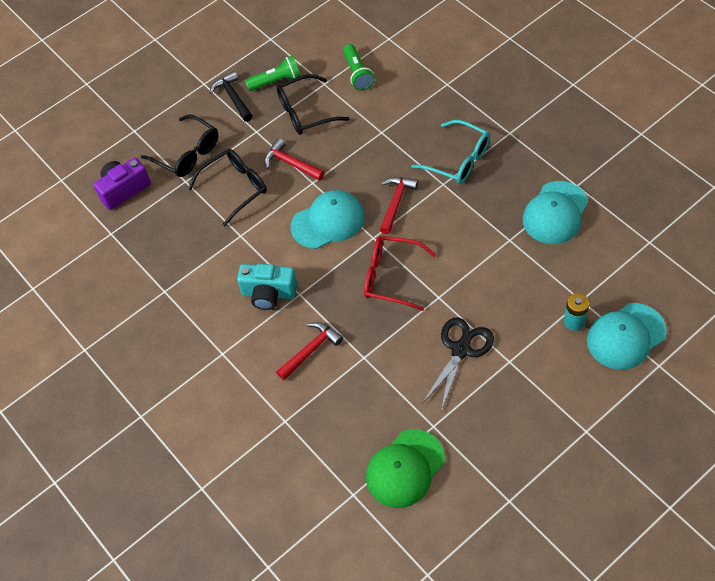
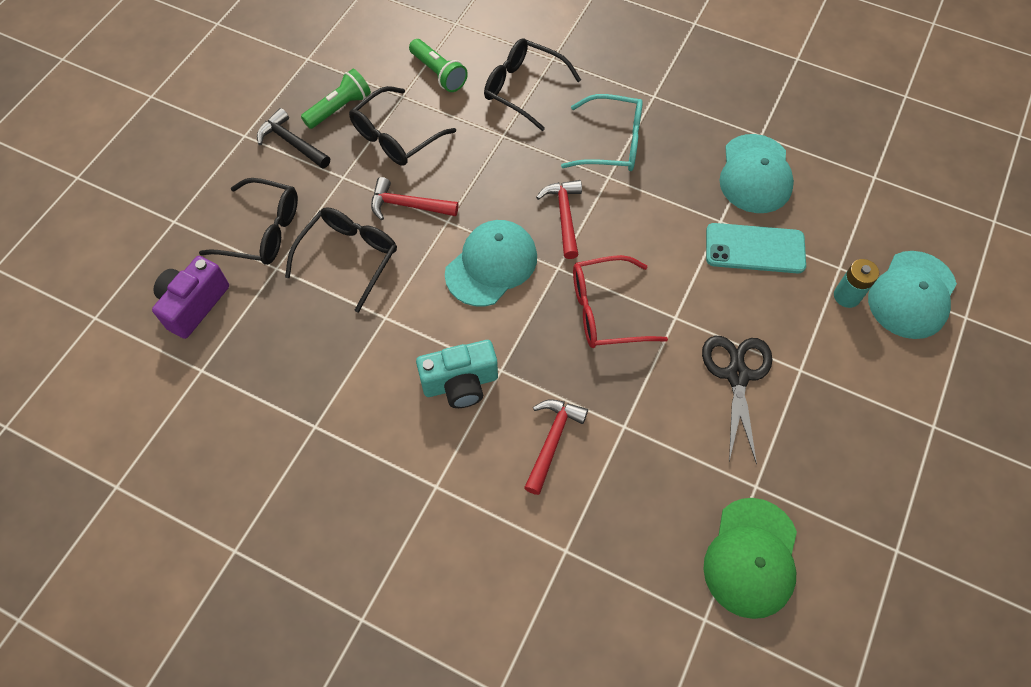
camera: 30 degrees left, 5 degrees up
none -> black glasses [484,38,581,131]
none -> turquoise phone [706,223,806,273]

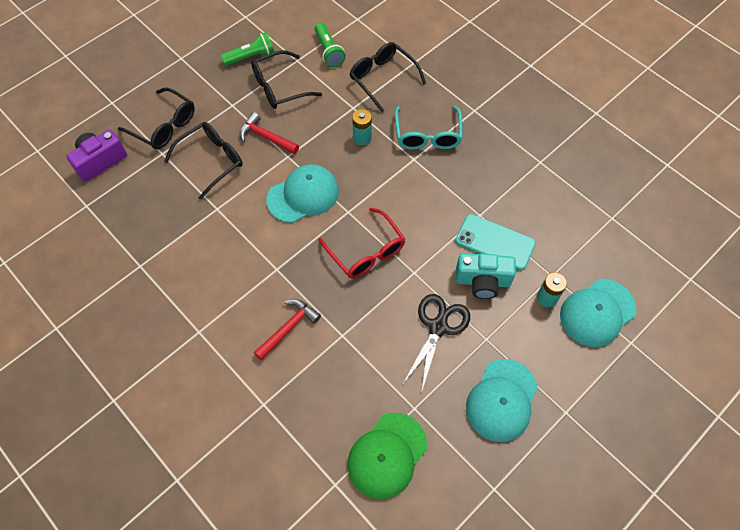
camera: 20 degrees right, 0 degrees up
black hammer [257,108,330,169] -> none
turquoise camera [416,340,498,408] -> turquoise camera moved to [456,253,516,299]
red hammer [536,180,582,259] -> none
turquoise glasses [561,94,643,171] -> turquoise glasses turned 60 degrees clockwise [395,106,463,150]
red glasses [573,255,668,348] -> red glasses turned 135 degrees counterclockwise [319,208,405,279]
turquoise cap [719,134,794,213] -> turquoise cap moved to [466,359,538,442]
none -> turquoise battery [352,109,372,145]

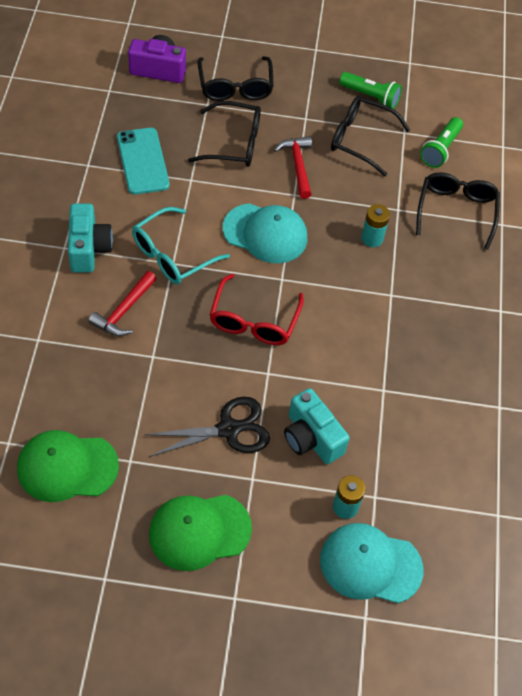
camera: 45 degrees right, 5 degrees down
red hammer [254,299,321,361] -> red hammer turned 120 degrees clockwise [88,271,157,336]
turquoise glasses [395,106,463,150] -> turquoise glasses moved to [132,207,230,285]
turquoise phone [455,214,536,270] -> turquoise phone moved to [117,128,170,194]
turquoise cap [466,359,538,442] -> green cap [149,495,252,571]
none -> turquoise camera [68,203,113,273]

